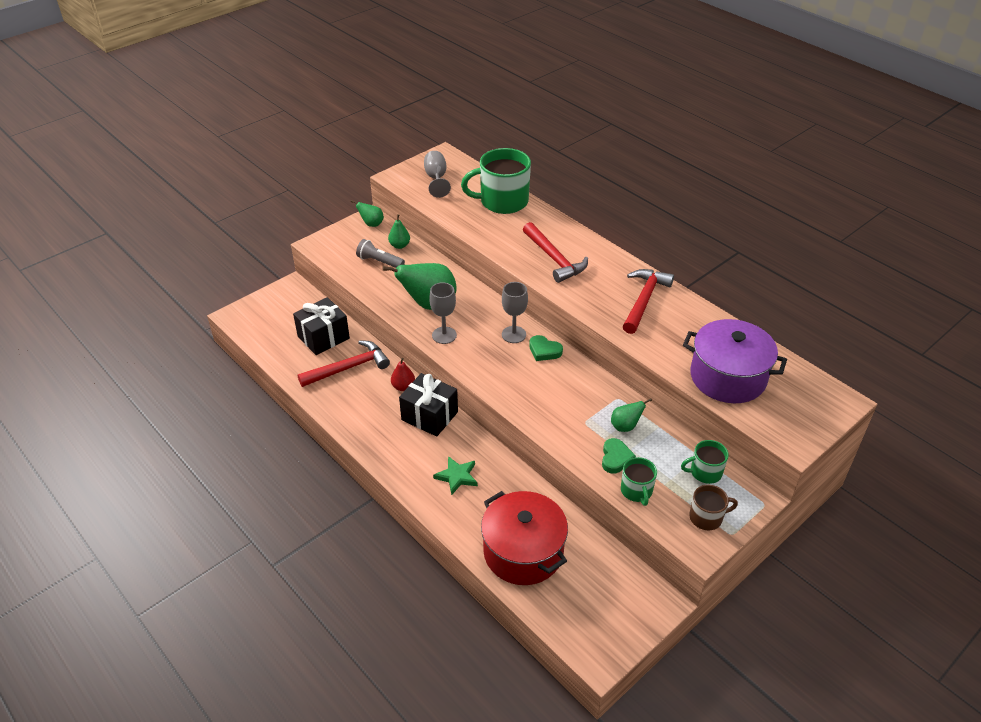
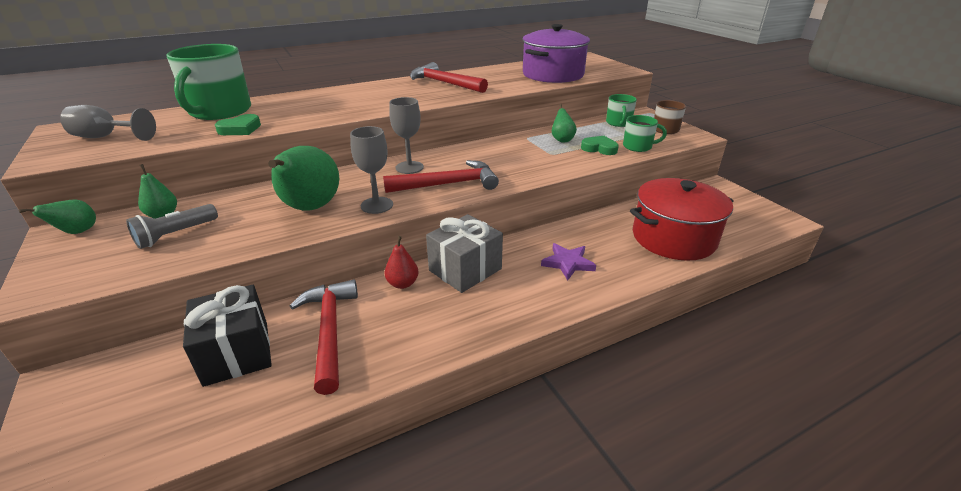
camera: 75 degrees left, 10 degrees down
black gift [399,373,458,437] -> grey gift [426,214,503,293]
green star [433,456,478,495] -> purple star [541,243,596,280]
red hammer [523,222,588,283] -> red hammer moved to [383,160,499,193]
green heart [529,335,563,361] -> green heart moved to [215,114,261,135]

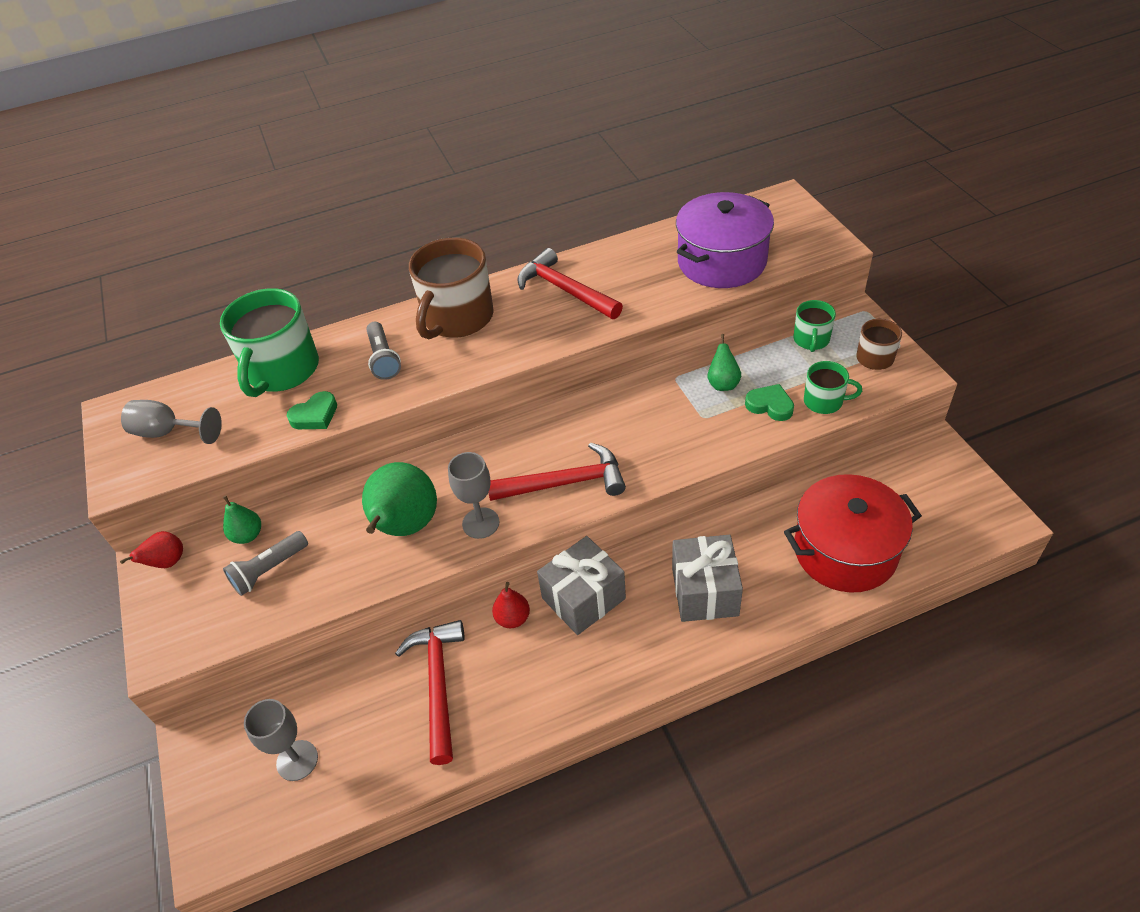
camera: 10 degrees right, 15 degrees up
green pear [19,200,96,234] -> red pear [120,531,183,568]
black gift [183,285,272,387] -> none
grey goblet [389,97,424,174] -> grey goblet moved to [244,699,318,781]
purple star [541,243,596,280] -> grey gift [672,535,743,622]
none -> grey flashlight [366,322,401,380]
none -> brown mug [409,238,494,339]

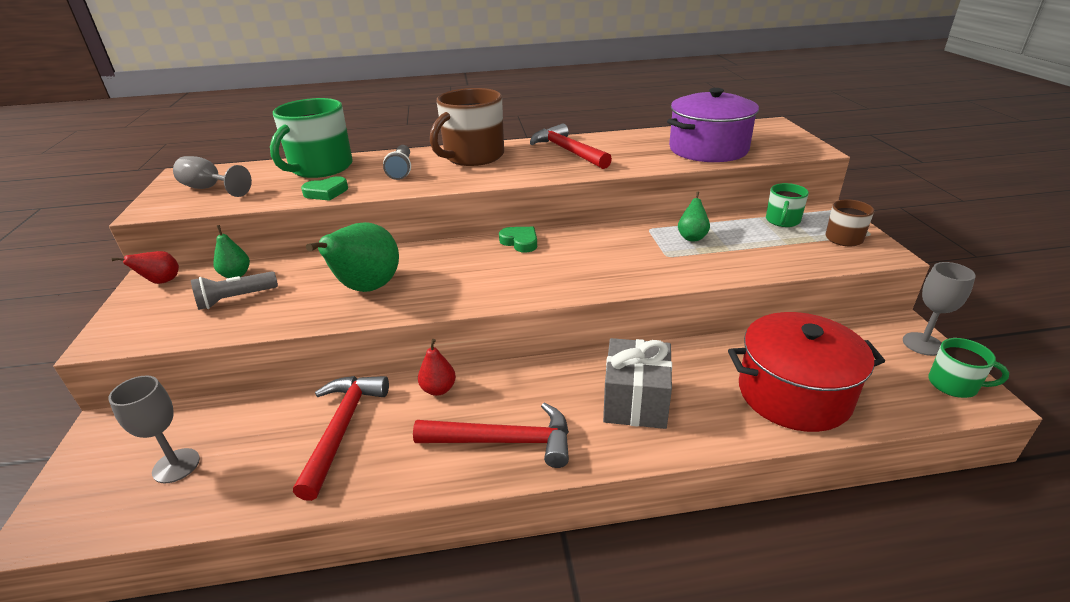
camera: 10 degrees right, 15 degrees down
grey goblet [448,452,500,539] -> grey goblet moved to [903,262,976,356]
red hammer [488,442,626,501] -> red hammer moved to [413,402,569,468]
grey gift [537,536,626,635] -> none
green heart [745,384,794,421] -> green heart moved to [499,227,537,253]
green mug [804,361,862,414] -> green mug moved to [928,338,1009,398]

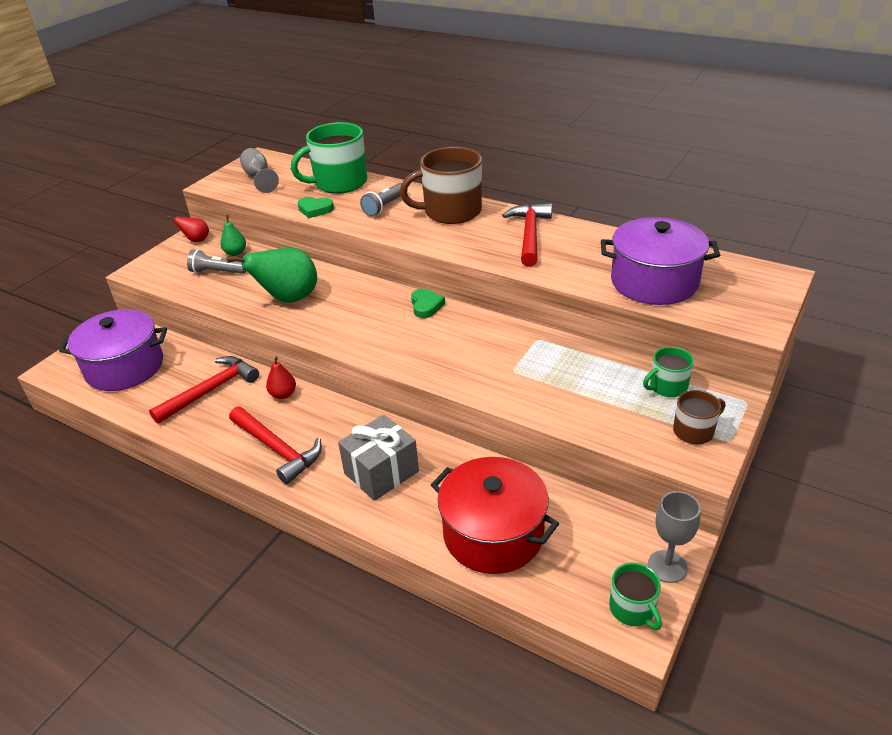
camera: 40 degrees right, 5 degrees up
grey goblet [108,375,200,483] -> purple pot [59,309,167,391]
green pear [678,191,710,241] -> none

